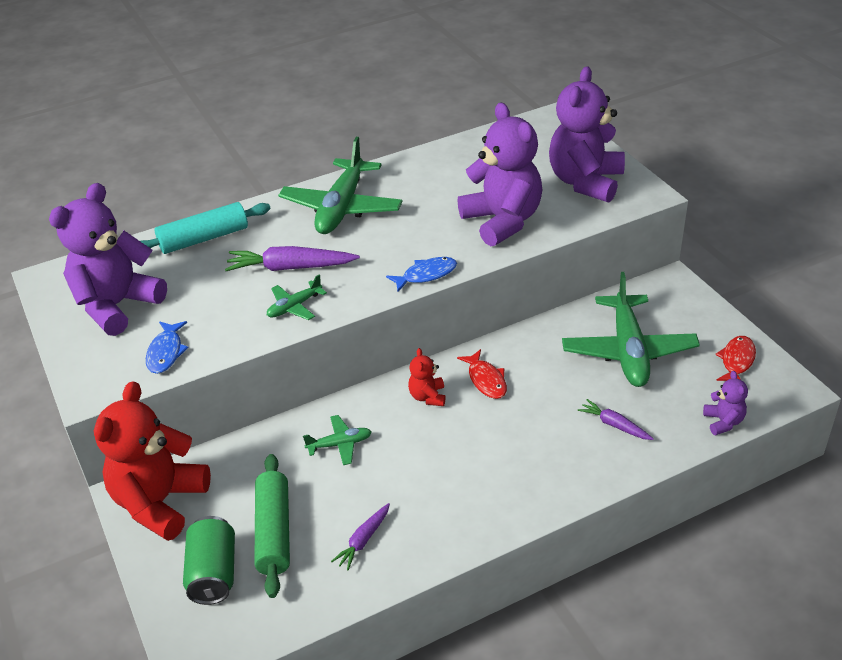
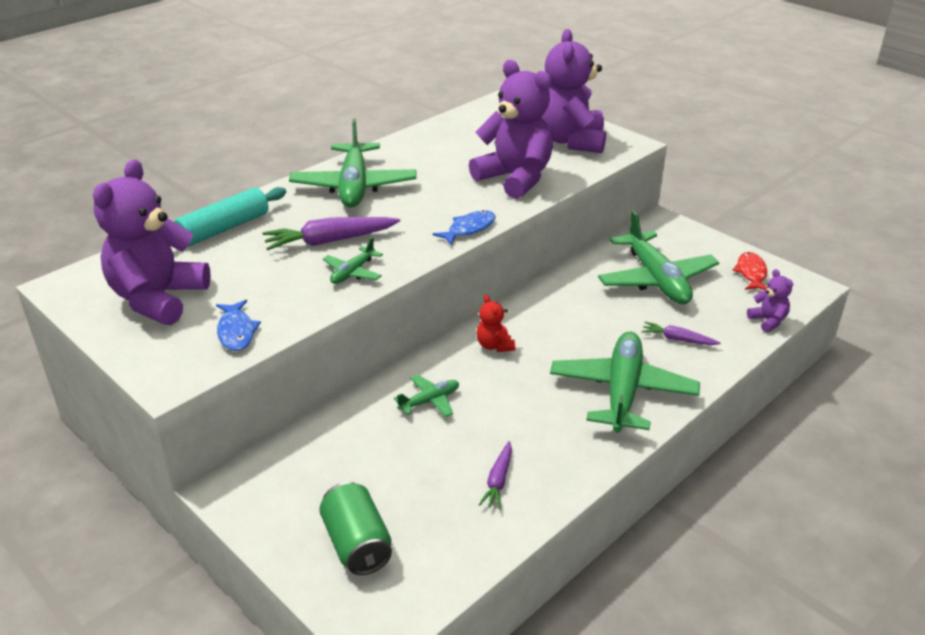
camera: 20 degrees left, 5 degrees down
red teddy bear [94,381,211,541] -> none
green rolling pin [254,454,290,598] -> none
red fish [457,349,507,399] -> none
none -> green plane [550,332,700,433]

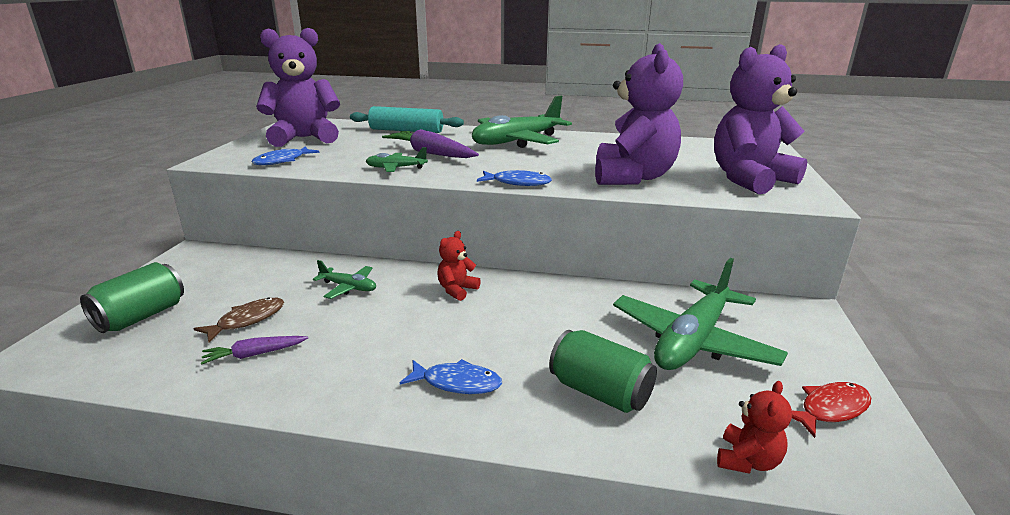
camera: 55 degrees right, 10 degrees down
green plane [550,332,700,433] -> blue fish [400,359,502,394]
purple carrot [641,322,721,345] -> green can [549,330,657,413]
purple teddy bear [747,269,793,332] -> red teddy bear [717,381,792,474]
none -> brown fish [193,297,284,343]

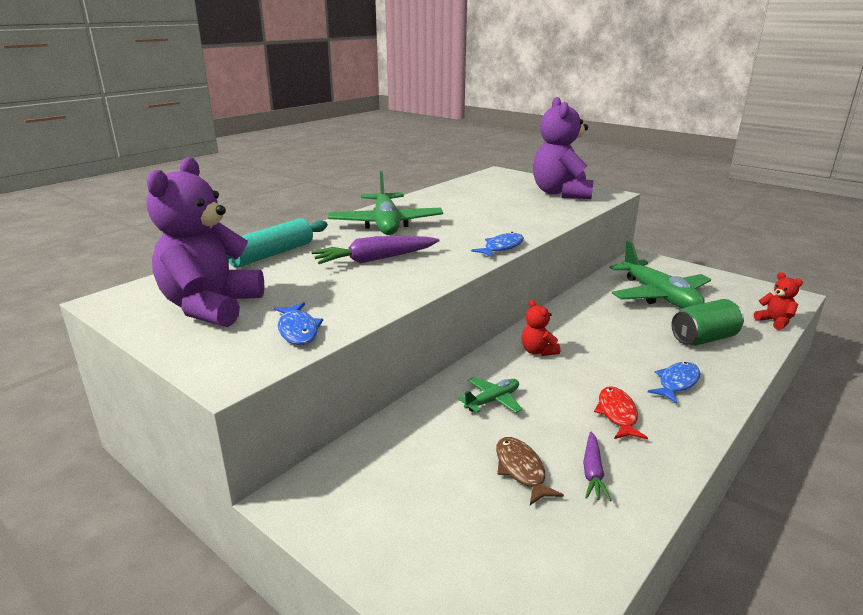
camera: 60 degrees left, 0 degrees up
green can [80,262,184,333] -> none
green plane [366,147,428,172] -> none
purple teddy bear [595,43,683,185] -> none
red fish [792,382,871,438] -> red fish moved to [594,386,648,440]

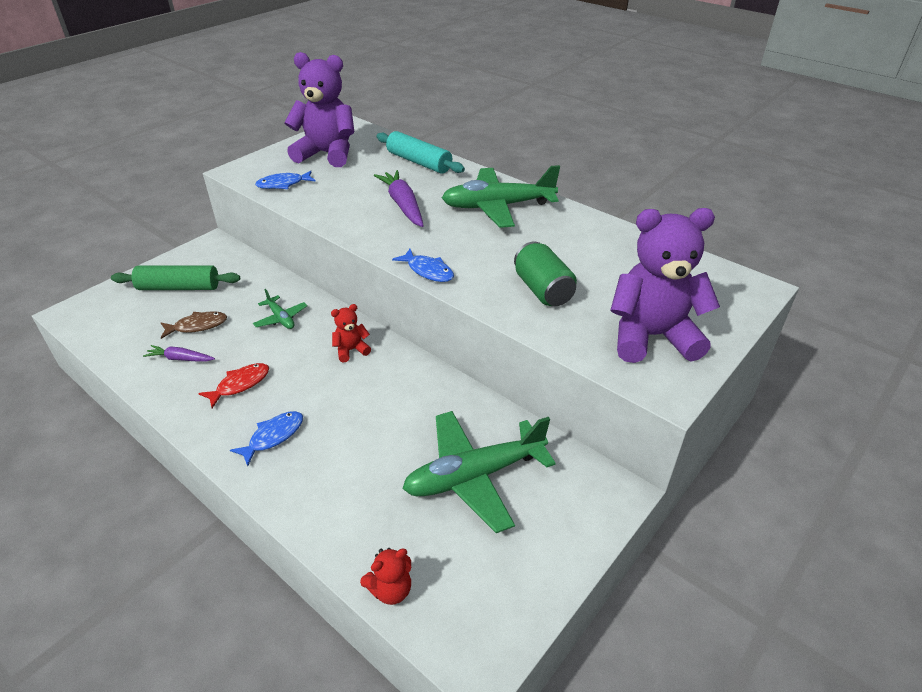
camera: 90 degrees right, 15 degrees up
red fish [594,386,648,440] -> red fish turned 45 degrees counterclockwise [198,363,269,408]
blue fish [648,362,701,404] -> blue fish turned 90 degrees counterclockwise [230,411,303,466]
green can [671,299,744,346] -> green can moved to [514,241,577,306]
none -> green rolling pin [111,265,240,290]

